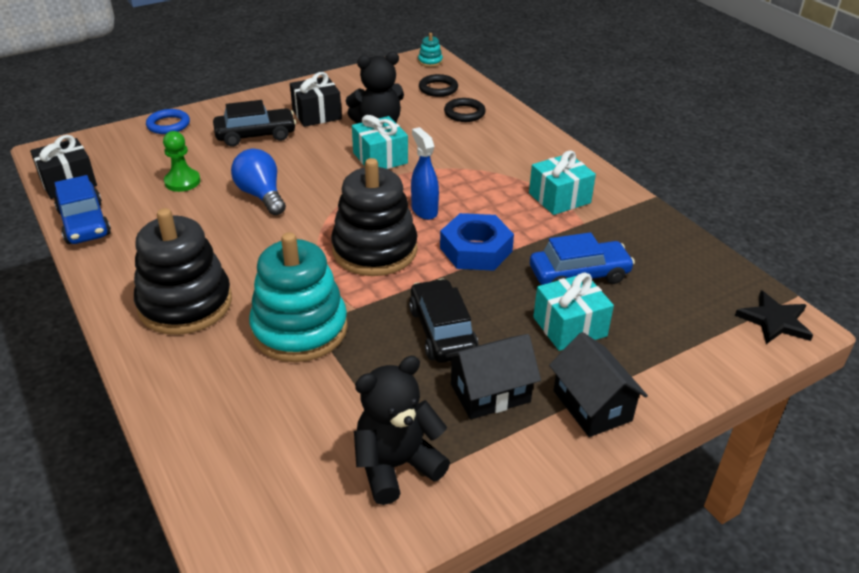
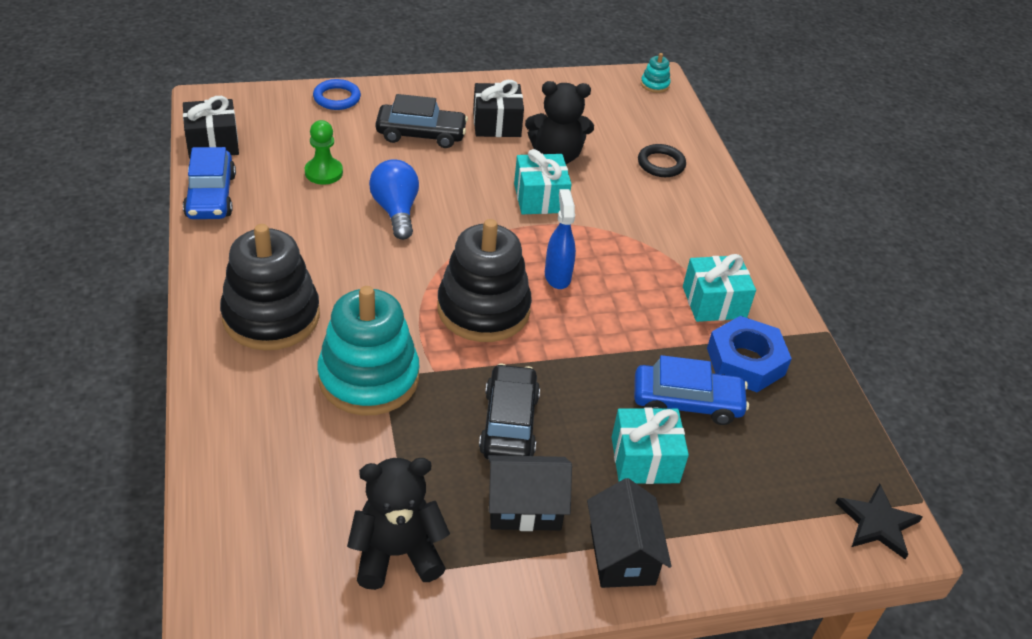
camera: 15 degrees right, 5 degrees up
black ring [419,74,458,97] -> none
blue nut [440,213,514,271] -> blue nut moved to [707,316,792,392]

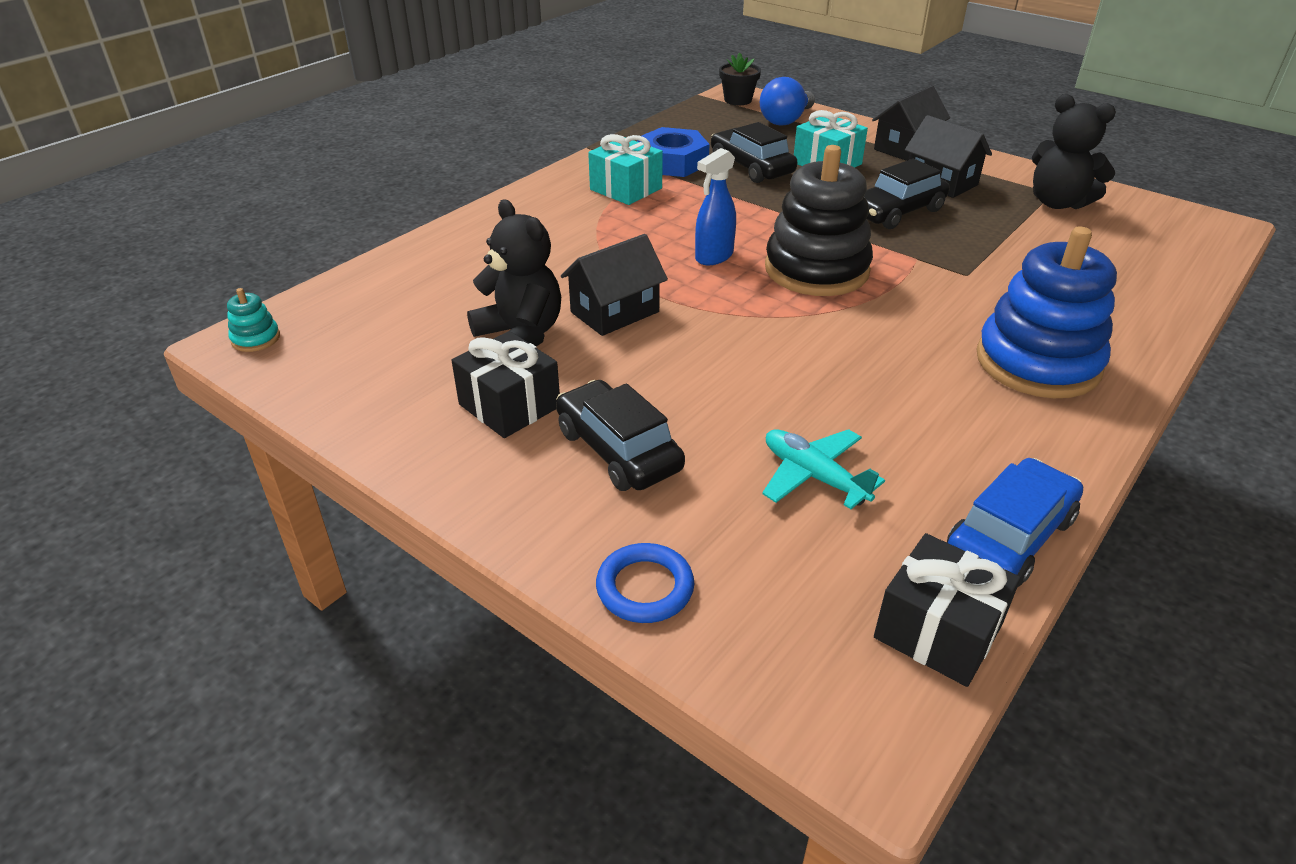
camera: 125 degrees left, 5 degrees down
black stacking toy [220,224,320,350] -> blue stacking toy [977,227,1117,398]
green pawn [305,120,343,185] -> turquoise plane [762,429,885,509]
turquoise stacking toy [317,286,419,415] -> none
blue light bulb [369,159,419,240] -> blue light bulb moved to [760,77,815,125]
turquoise gift [514,149,572,214] -> black house [561,234,668,336]
blue car [634,355,749,425] -> black car [711,122,797,183]
black ring [638,144,686,177] -> none
black star [836,483,923,559] -> black flower pot [719,53,761,105]

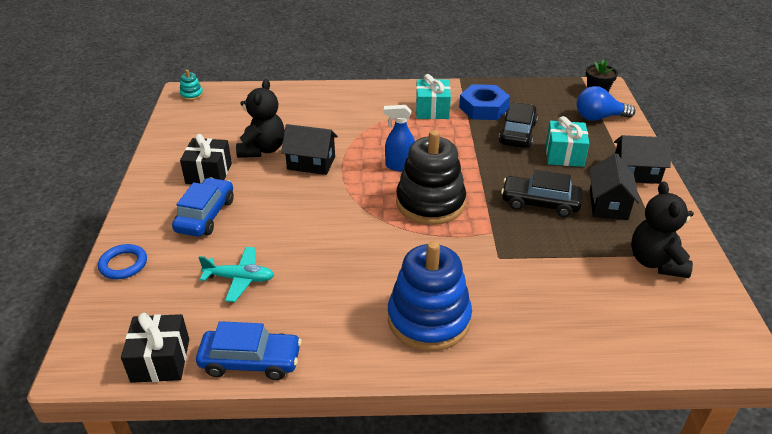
camera: 50 degrees right, 0 degrees up
black car [556,380,685,491] -> blue car [172,177,234,237]
turquoise plane [762,429,885,509] -> turquoise plane turned 90 degrees clockwise [198,247,274,302]

